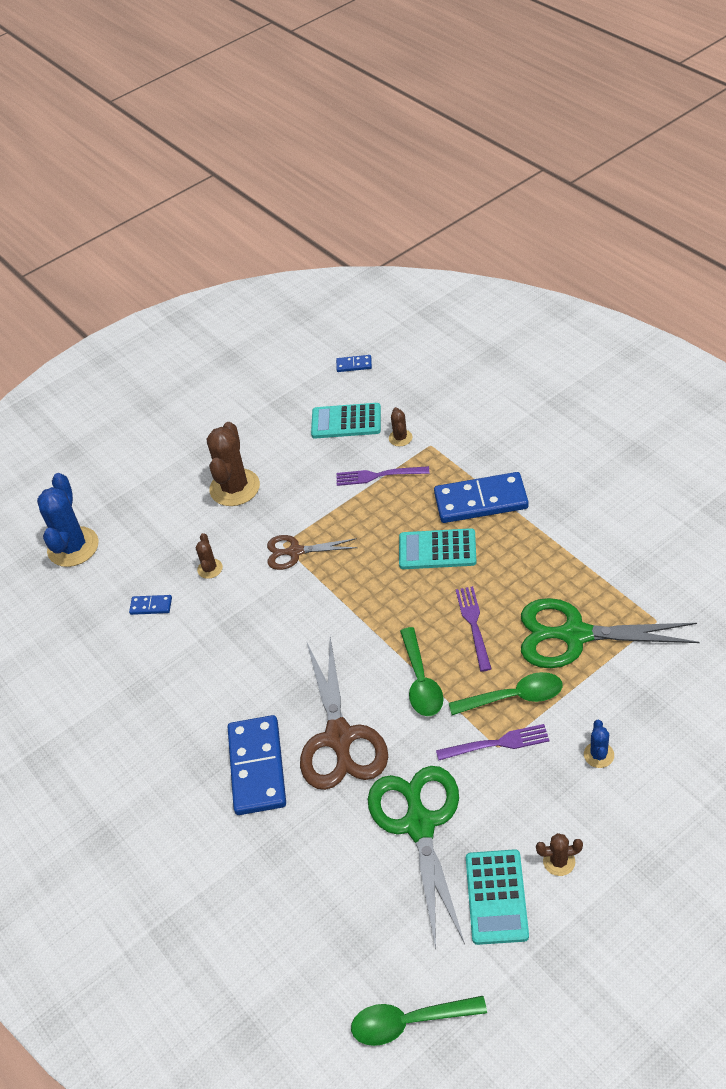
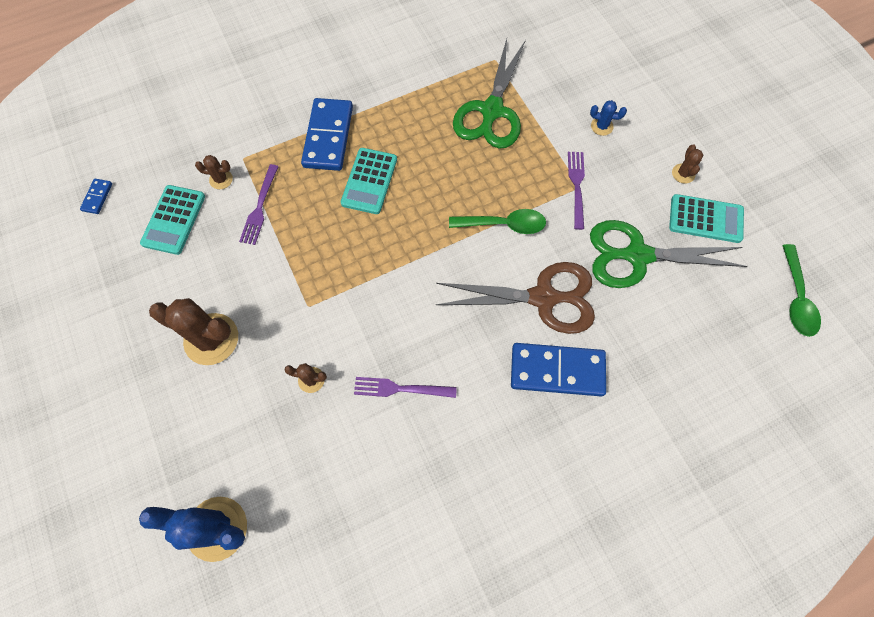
camera: 85 degrees left, 20 degrees up
blue domino [129,595,172,615] -> none
brown scissors [267,535,357,570] -> none
green spoon [449,672,563,715] -> none
purple fork [456,586,492,672] -> purple fork moved to [354,377,457,398]

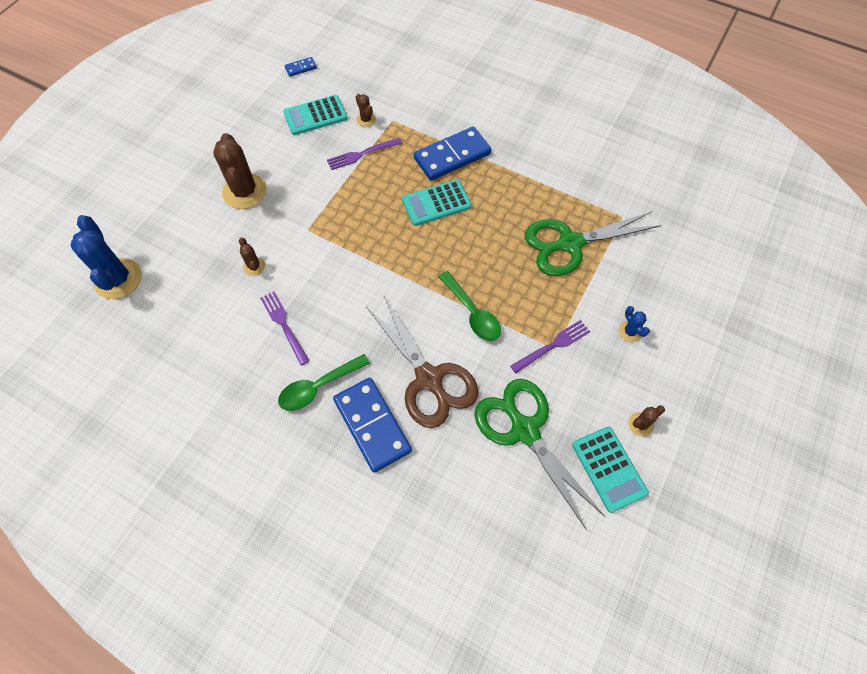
camera: 55 degrees right, 5 degrees down
green spoon [782,244,821,337] -> green spoon moved to [278,354,370,411]

